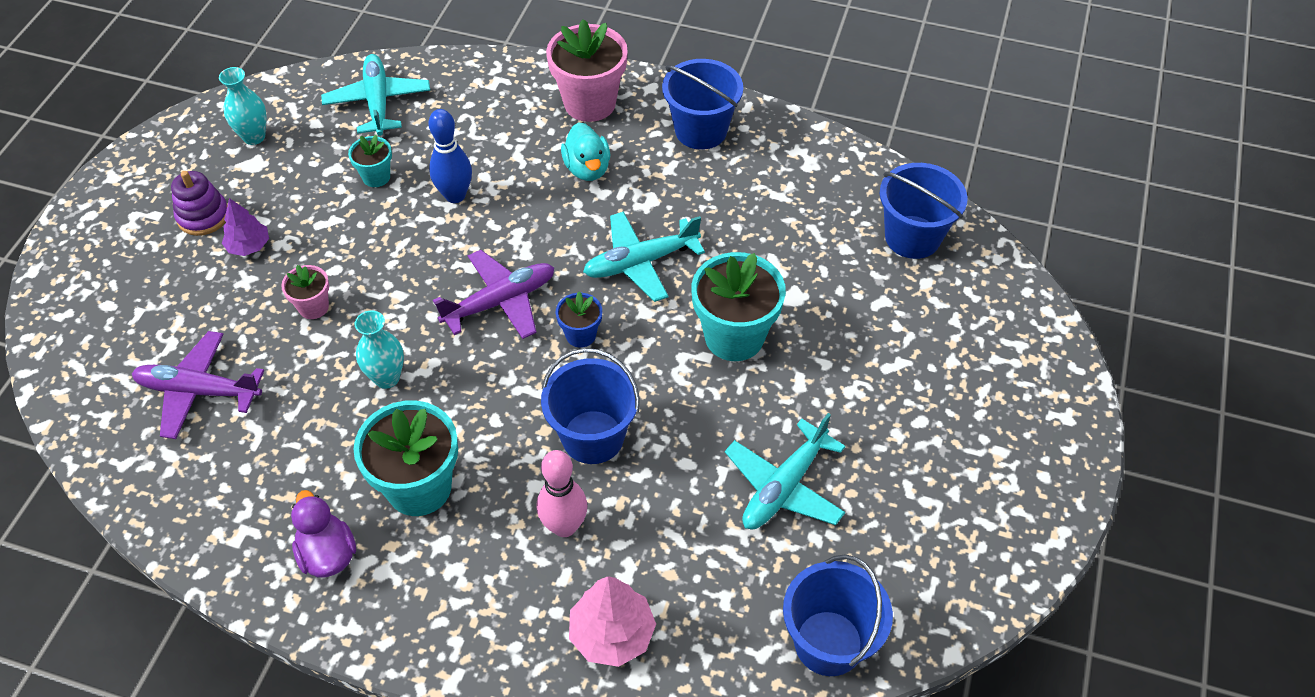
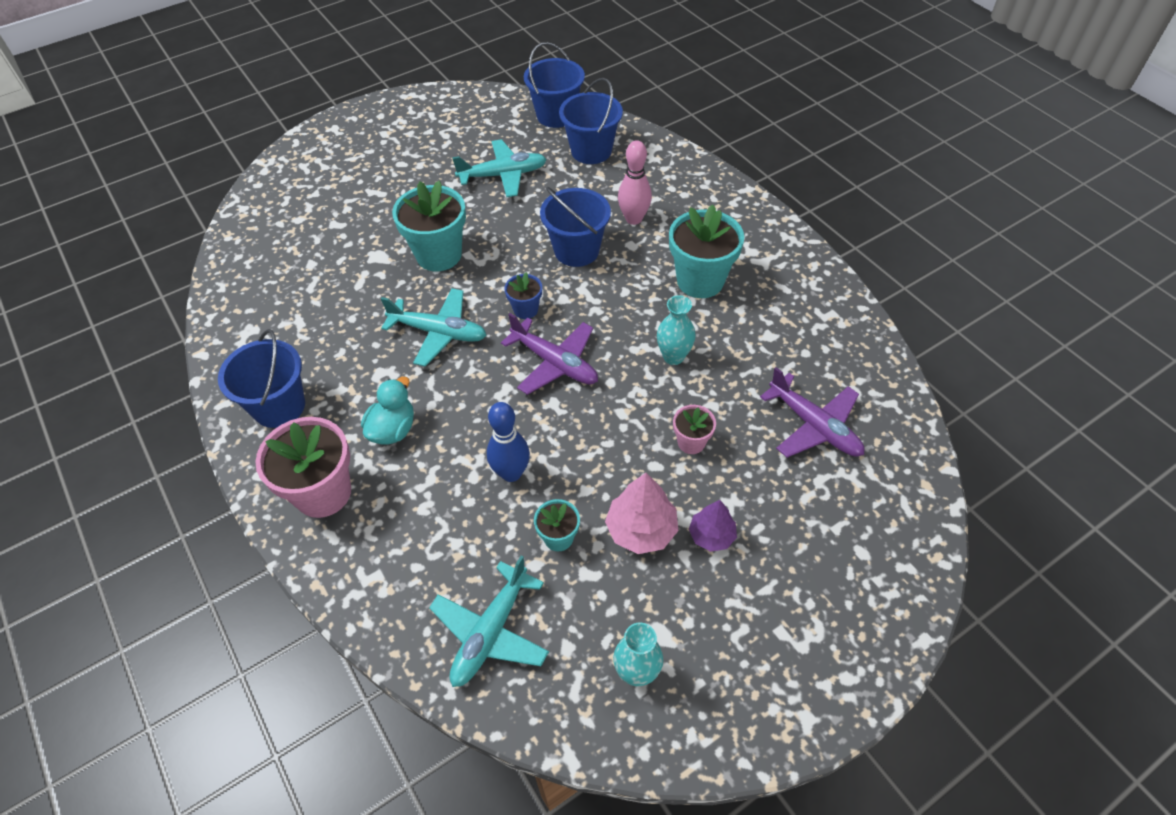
camera: 140 degrees left, 0 degrees up
purple stacking toy [171,171,228,236] -> none
purple duck [291,490,356,578] -> none
purple plane [433,250,554,339] -> purple plane turned 150 degrees counterclockwise [501,313,598,395]
pink tree [569,576,656,667] -> pink tree moved to [605,473,678,554]
blue bucket [880,163,968,259] -> blue bucket moved to [559,78,623,164]

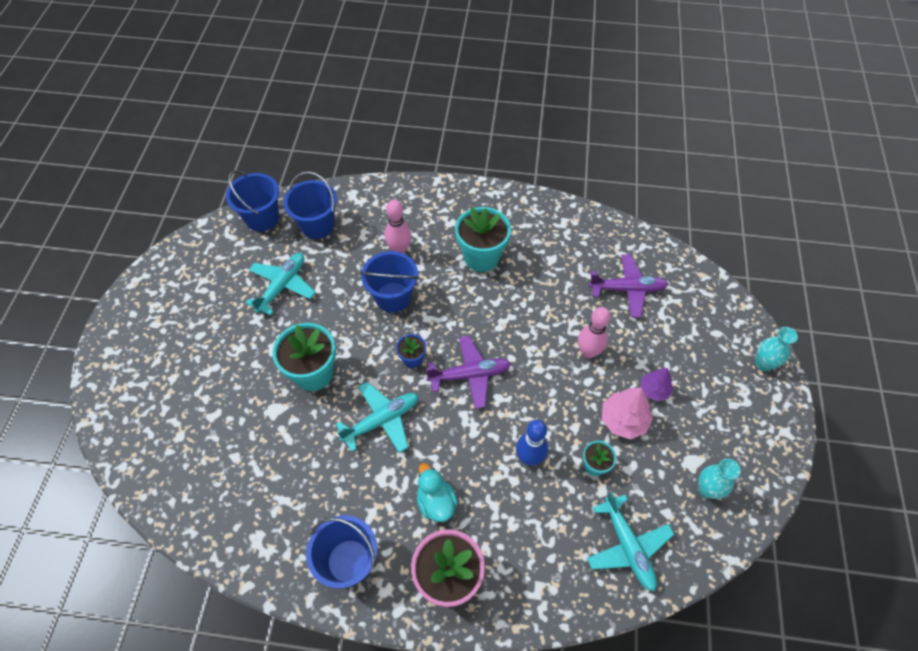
camera: 50 degrees left, 5 degrees up
turquoise vase [657,295,696,365] -> turquoise vase moved to [755,327,798,371]
pink flower pot [673,405,716,454] -> pink bowling pin [578,307,610,358]

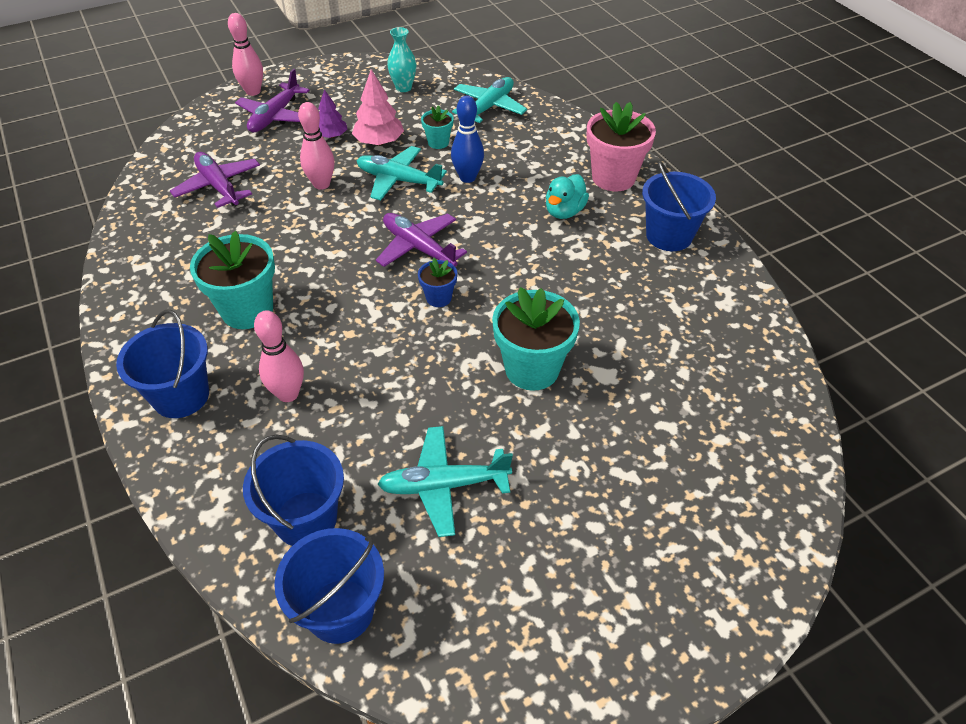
camera: 125 degrees left, 10 degrees down
turquoise plane [336,382,418,453] -> turquoise plane moved to [357,146,447,200]
blue bucket [360,251,419,313] -> blue bucket moved to [116,310,209,418]
turquoise vase [755,327,798,371] -> pink bowling pin [228,13,263,96]
none -> purple plane [235,69,310,132]

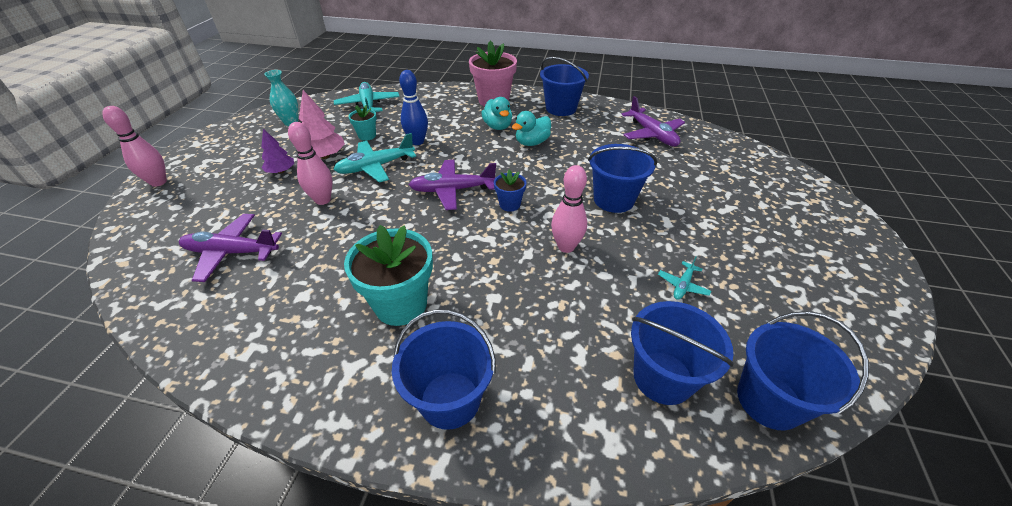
camera: 50 degrees left, 5 degrees down
purple plane [235,69,310,132] -> purple plane moved to [621,96,685,146]
pink bowling pin [254,310,304,402] -> pink bowling pin moved to [551,165,587,253]
turquoise plane [378,426,513,537] -> turquoise plane [658,256,711,300], size x0.50
turquoise flower pot [492,287,580,391] -> blue bucket [588,144,657,213]
none -> turquoise duck [512,111,551,146]

